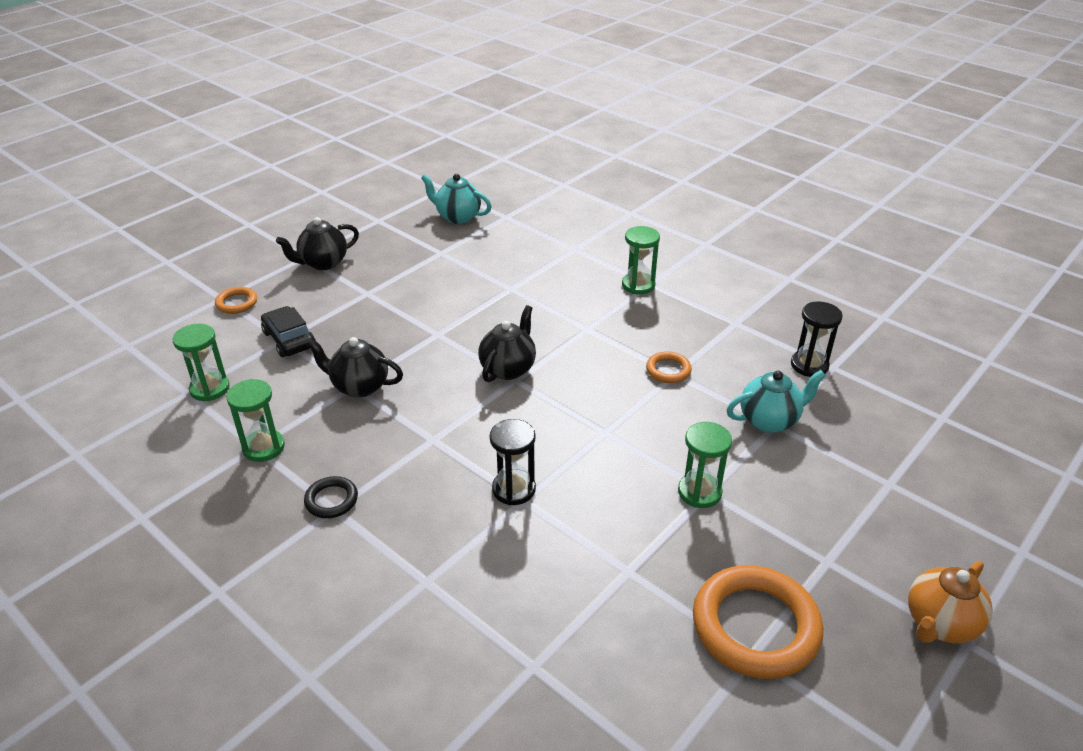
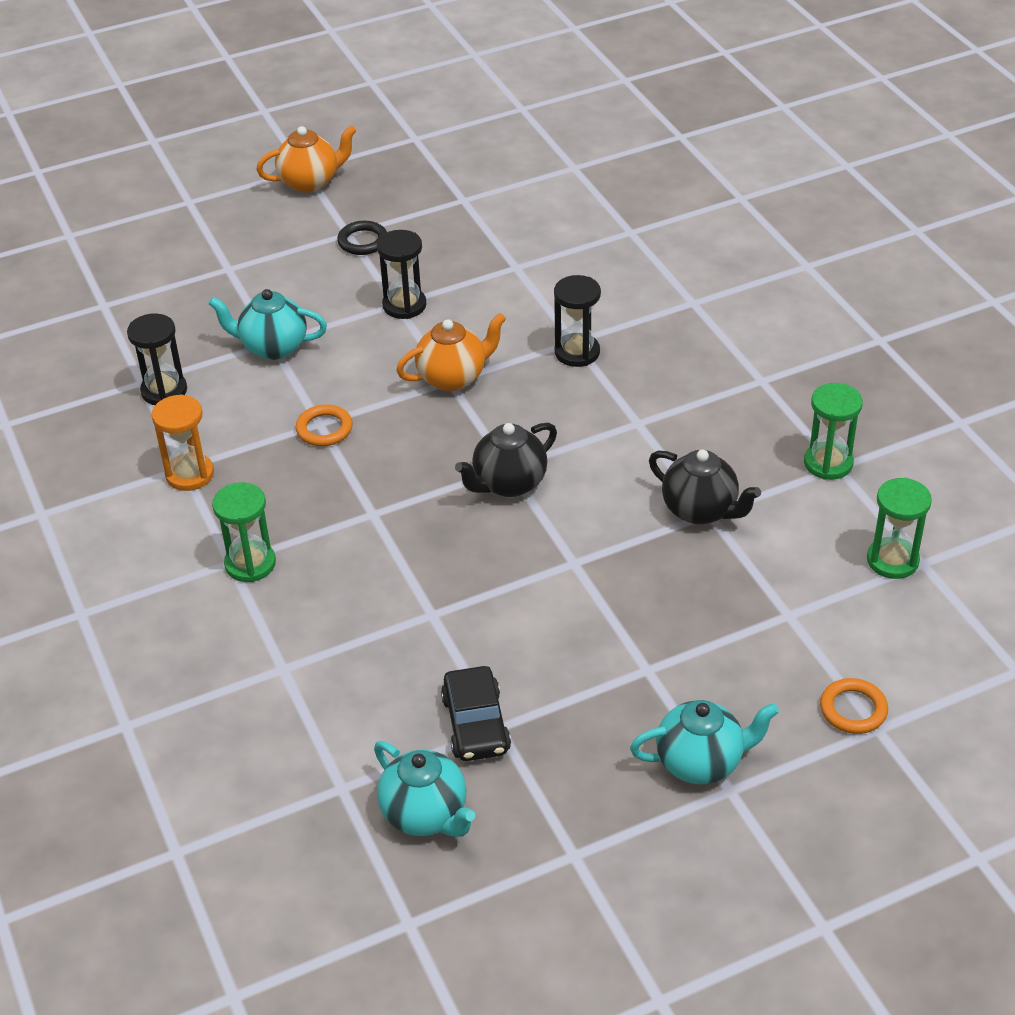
camera: 155 degrees left, 5 degrees up
black car [261,306,316,357] -> black car moved to [441,666,511,761]
black teapot [276,217,359,270] -> turquoise teapot [630,700,779,784]
black ring [304,476,358,518] -> black ring moved to [337,221,387,255]
green hourglass [678,422,732,508] -> black hourglass [377,230,426,319]
orange ring [693,565,823,679] -> none
none -> orange hourglass [151,394,214,491]
none -> orange teapot [396,313,506,391]

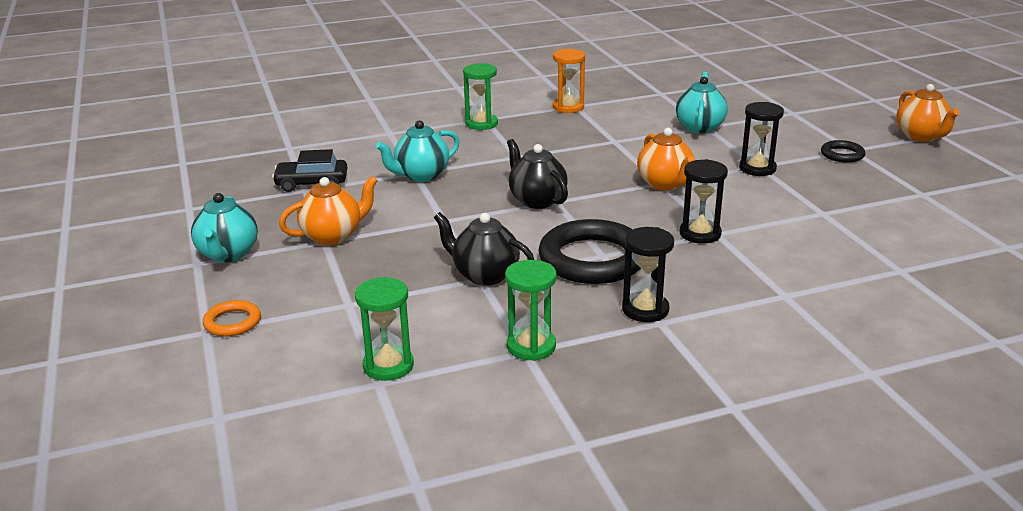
camera: 95 degrees right, 15 degrees down
black hourglass [127,313,187,405] -> black hourglass moved to [622,227,674,322]
orange ring [295,404,353,446] -> none
turquoise teapot [374,741,475,837] -> turquoise teapot moved to [376,120,460,182]
black teapot [649,450,761,525] -> black teapot turned 75 degrees clockwise [434,212,534,286]
none -> orange teapot [279,176,378,245]
none -> black ring [538,219,641,284]

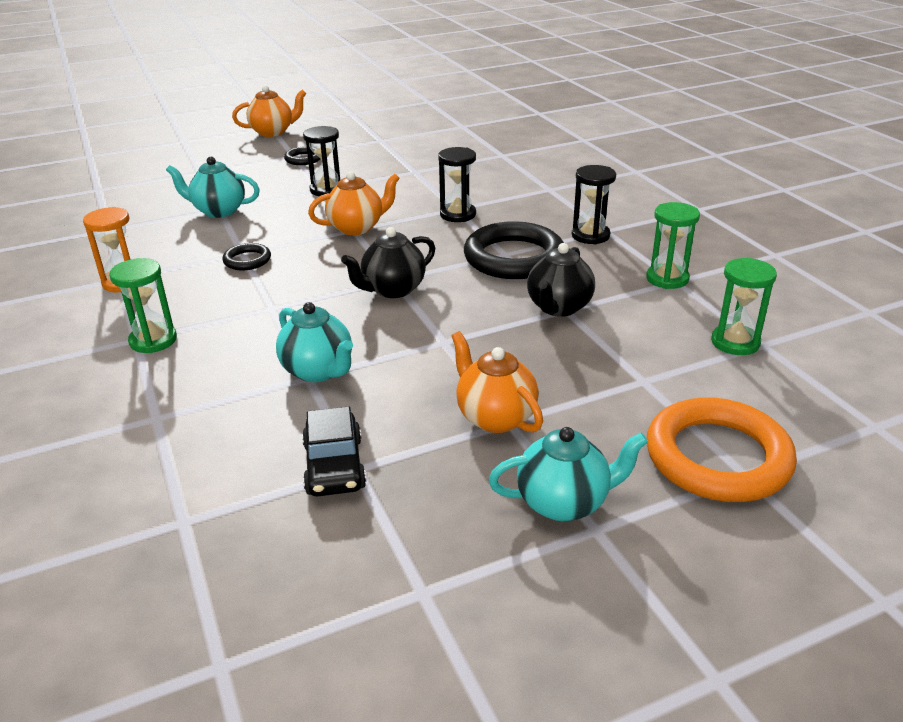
camera: 95 degrees left, 5 degrees up
orange ring [203,300,261,337] -> orange ring [647,397,797,502], size x2.10
none -> black ring [222,243,271,270]

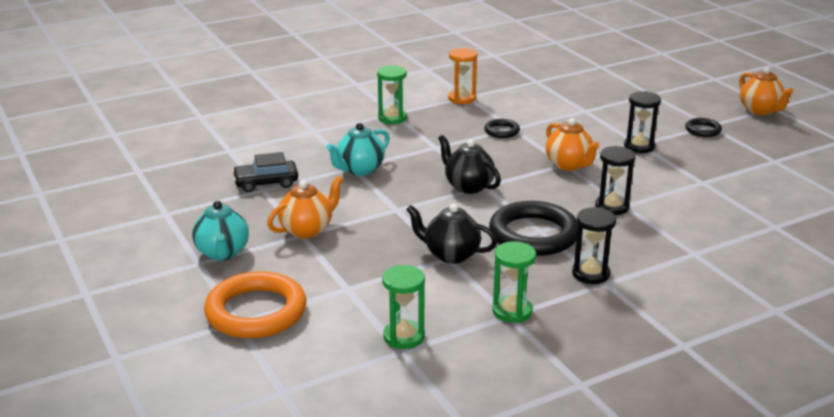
camera: 85 degrees right, 5 degrees down
turquoise teapot [166,156,260,218] -> none

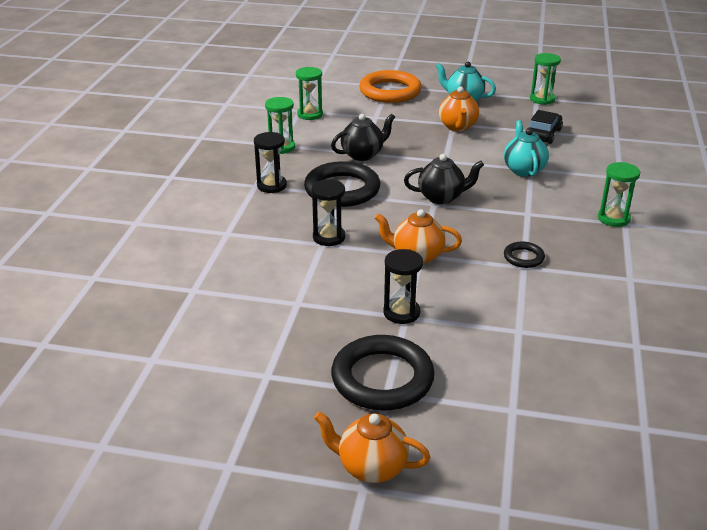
camera: 130 degrees right, 5 degrees up
orange hourglass [448,48,477,104] -> none
black ring [685,118,722,137] -> black ring [331,335,435,411], size x2.10
none -> green hourglass [530,53,561,105]

